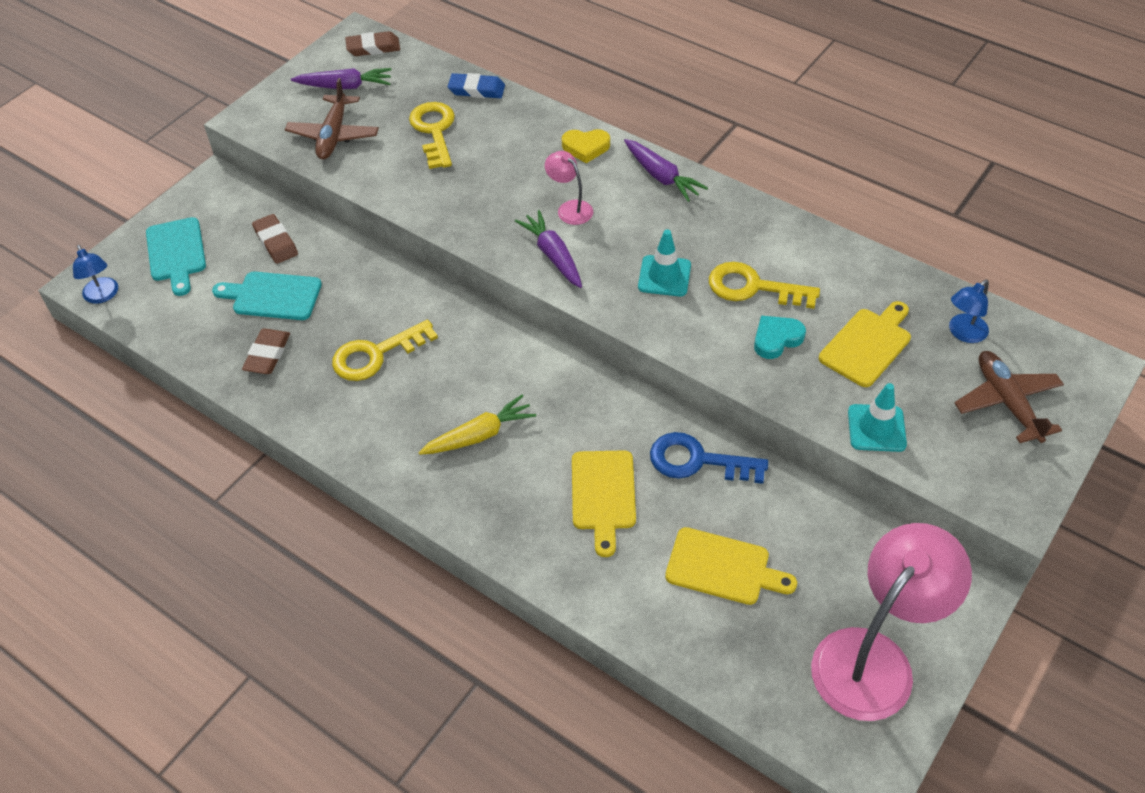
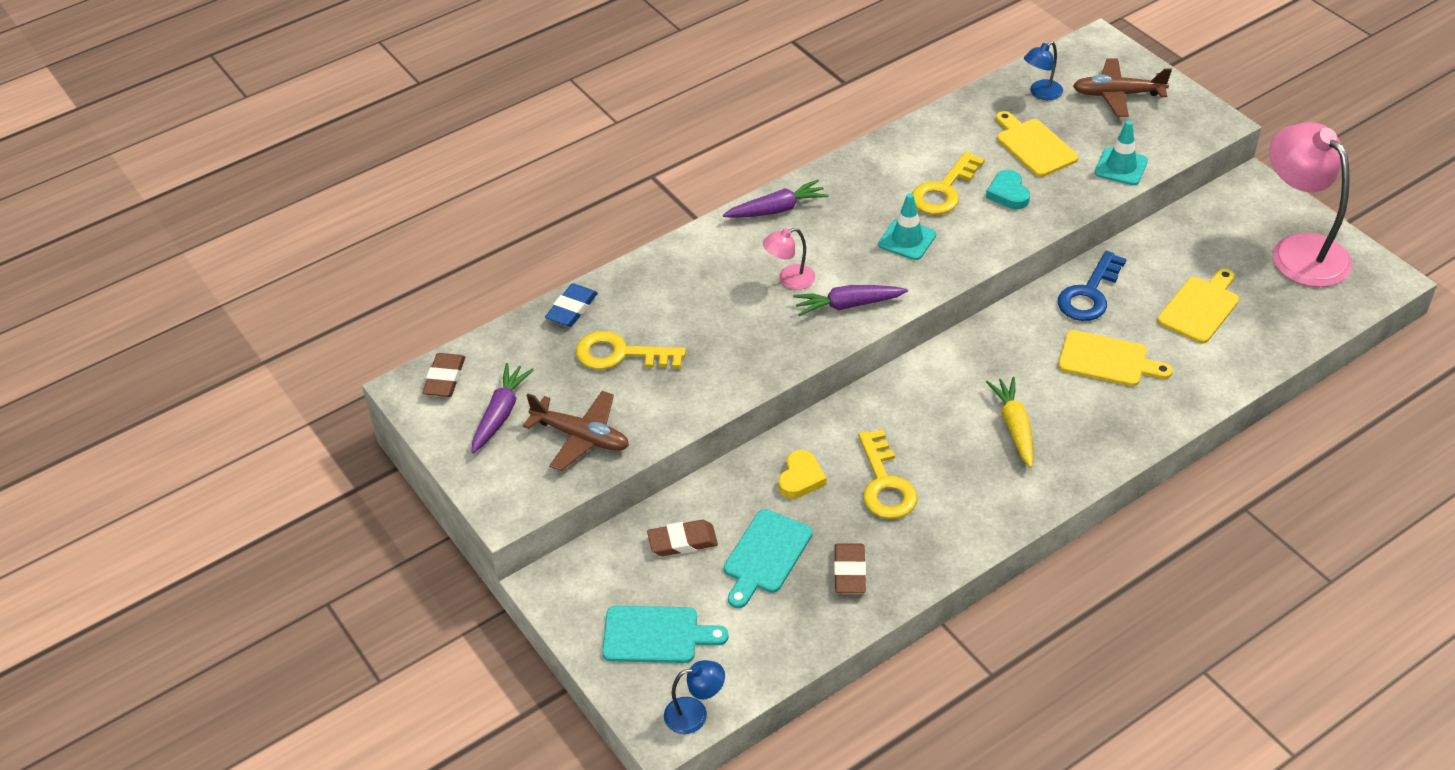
camera: 70 degrees left, 5 degrees down
brown eraser [242,328,290,374] -> brown eraser turned 60 degrees clockwise [834,543,866,593]
yellow heart [562,129,610,163] -> yellow heart moved to [778,450,827,499]
blue lamp [949,280,989,343] -> blue lamp turned 75 degrees clockwise [1024,41,1063,100]

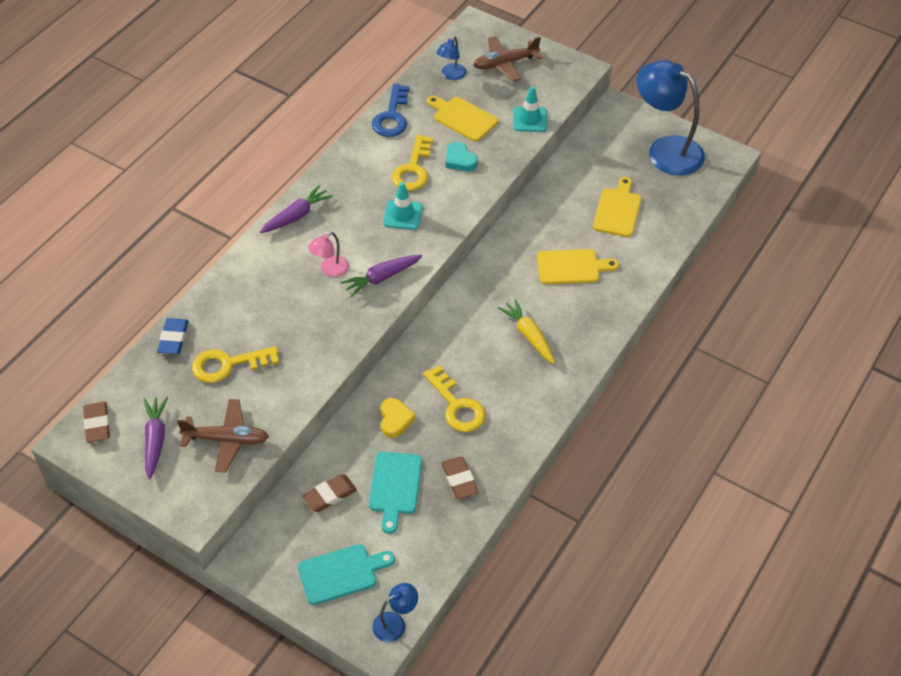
camera: 25 degrees left, 5 degrees up
blue key [1058,251,1127,321] -> blue key moved to [372,84,410,137]
pink lamp [1270,122,1352,287] -> blue lamp [637,60,705,175]

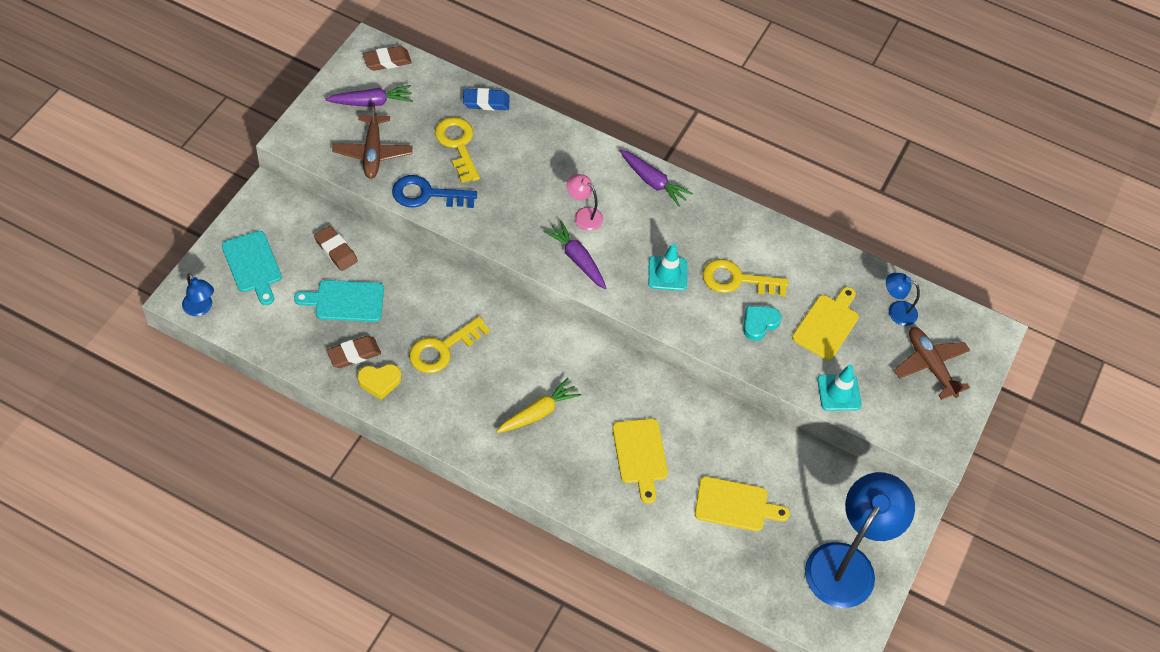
camera: 80 degrees right, 5 degrees up
blue key [372,84,410,137] -> blue key moved to [392,175,477,208]
yellow heart [381,398,416,438] -> yellow heart moved to [357,364,402,400]

